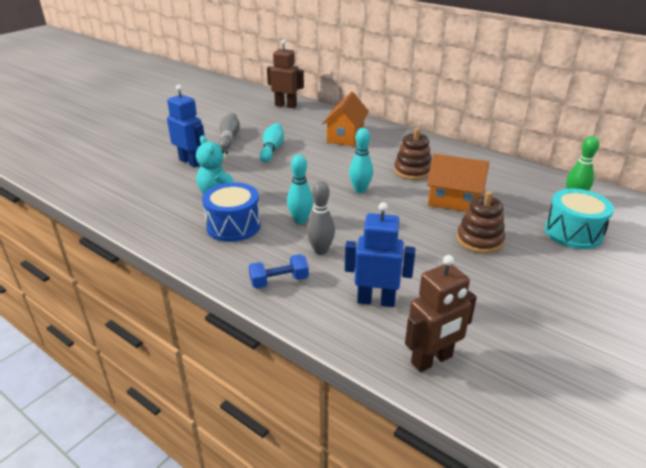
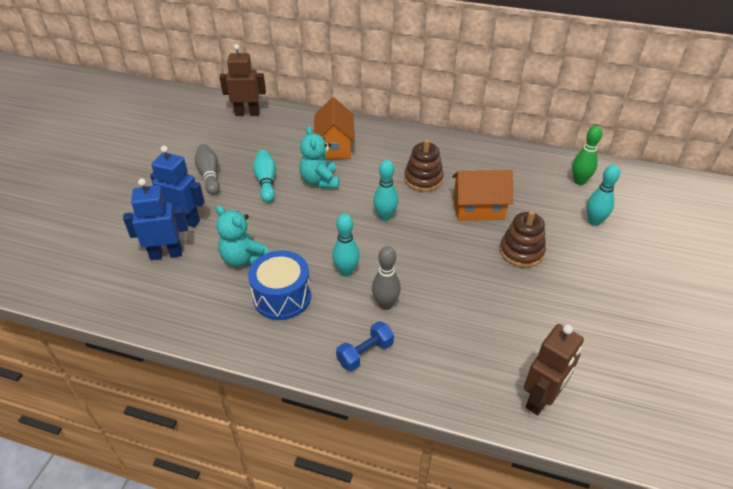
camera: 20 degrees left, 10 degrees up
blue robot [345,202,415,307] -> blue robot moved to [123,178,188,260]
turquoise drum [544,189,614,249] -> turquoise bowling pin [586,165,620,226]
none -> turquoise teddy bear [299,126,339,188]

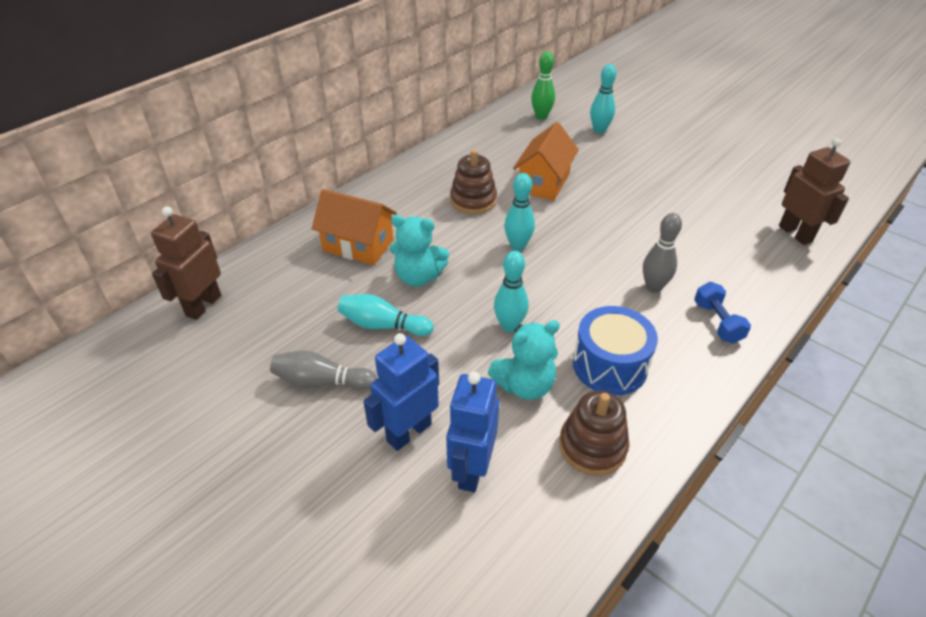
camera: 65 degrees left, 0 degrees up
turquoise bowling pin [332,214,360,277] -> turquoise bowling pin moved to [494,251,529,332]
brown stacking toy [500,210,546,268] -> brown stacking toy moved to [559,391,629,476]

